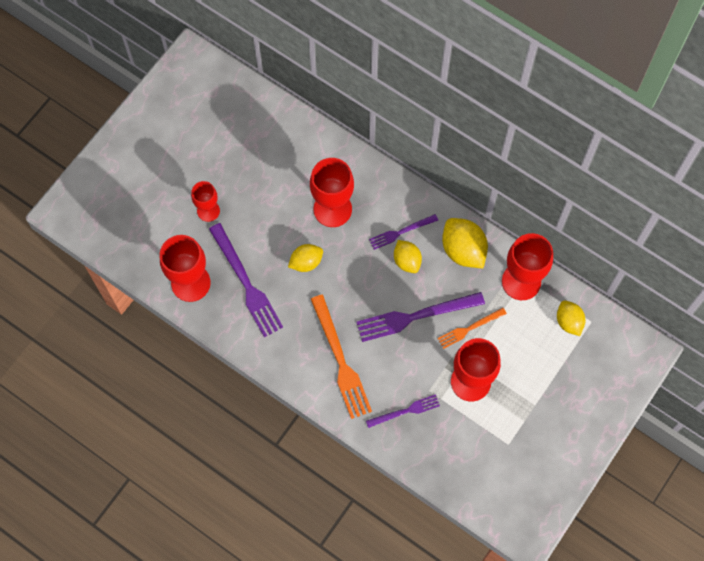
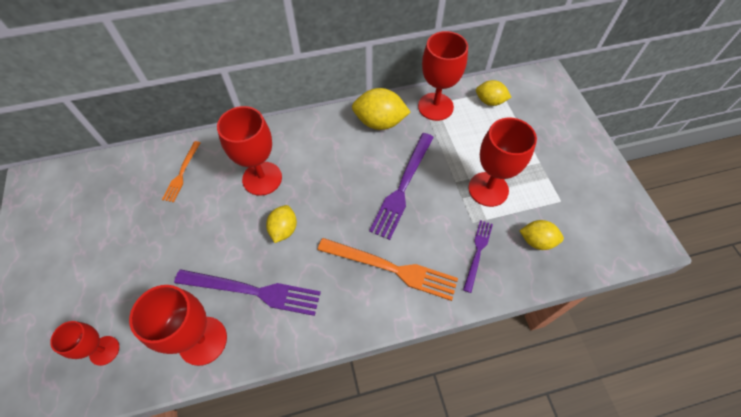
camera: 50 degrees left, 10 degrees down
red goblet [191,181,220,222] -> red goblet moved to [50,321,119,366]
purple fork [369,214,438,250] -> none
yellow lemon [394,240,422,273] -> yellow lemon moved to [520,220,564,250]
orange fork [438,308,507,349] -> orange fork moved to [162,141,200,202]

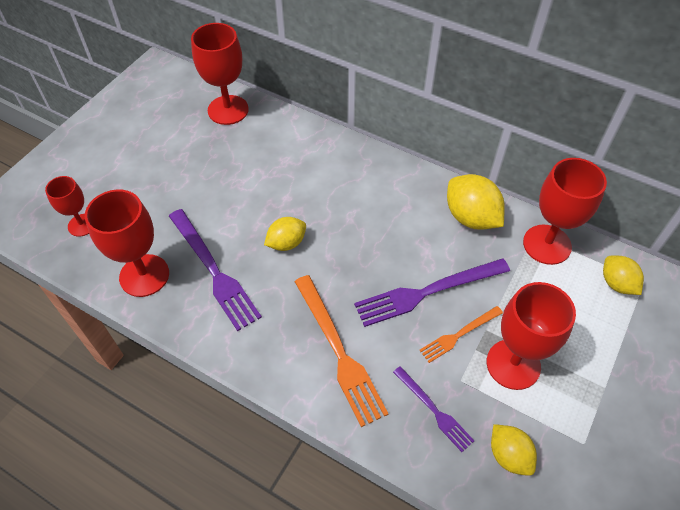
camera: 45 degrees right, 5 degrees down
orange fork [162,141,200,202] -> orange fork moved to [419,306,503,363]
red goblet [217,106,282,196] -> red goblet moved to [191,23,249,125]
purple fork [463,220,493,293] -> purple fork turned 75 degrees clockwise [393,366,474,452]

